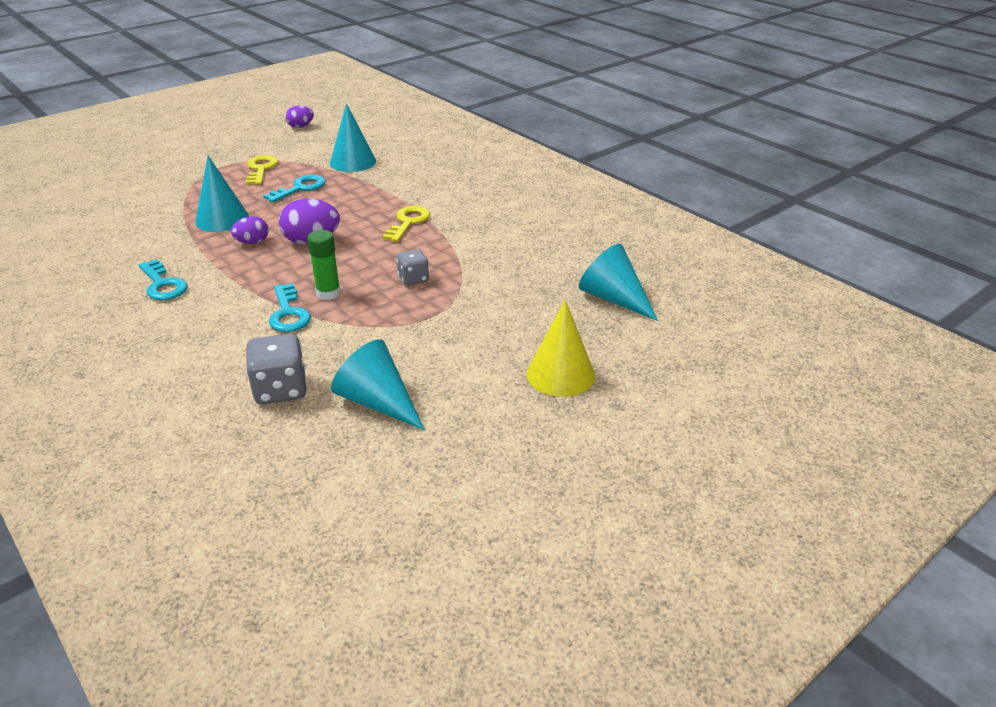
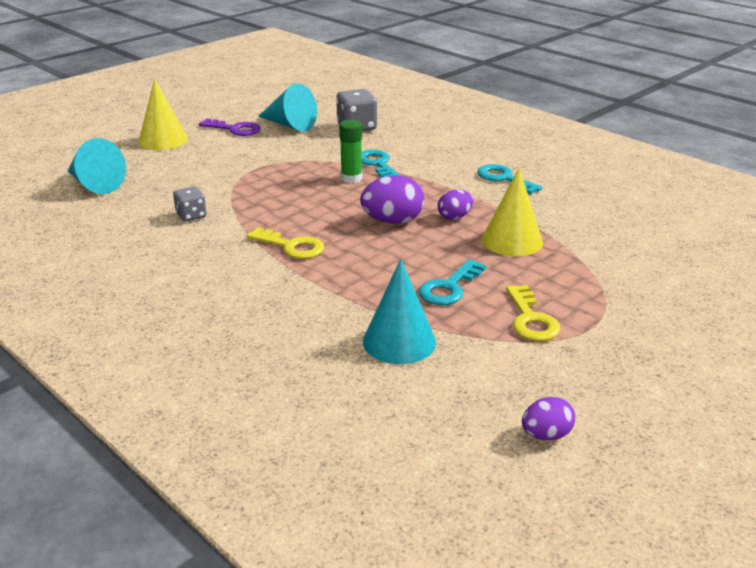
camera: 175 degrees right, 5 degrees down
turquoise cone [195,156,249,232] -> yellow cone [482,168,543,256]
yellow key [382,206,430,242] -> yellow key turned 75 degrees counterclockwise [246,227,324,259]
grey dice [396,249,429,286] -> grey dice moved to [173,186,207,222]
none -> purple key [199,118,261,136]

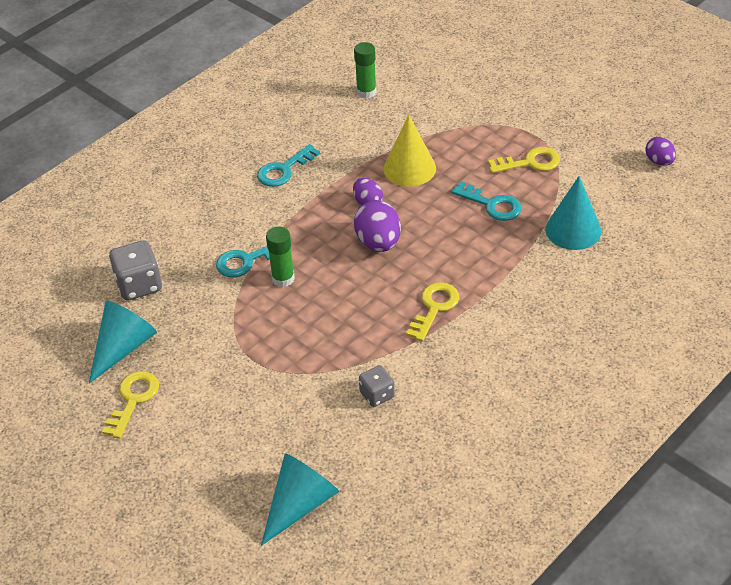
camera: 90 degrees left, 15 degrees up
yellow cone [138,79,188,150] -> none
purple key [199,118,261,136] -> yellow key [102,371,159,439]
none -> green glue stick [354,42,377,98]

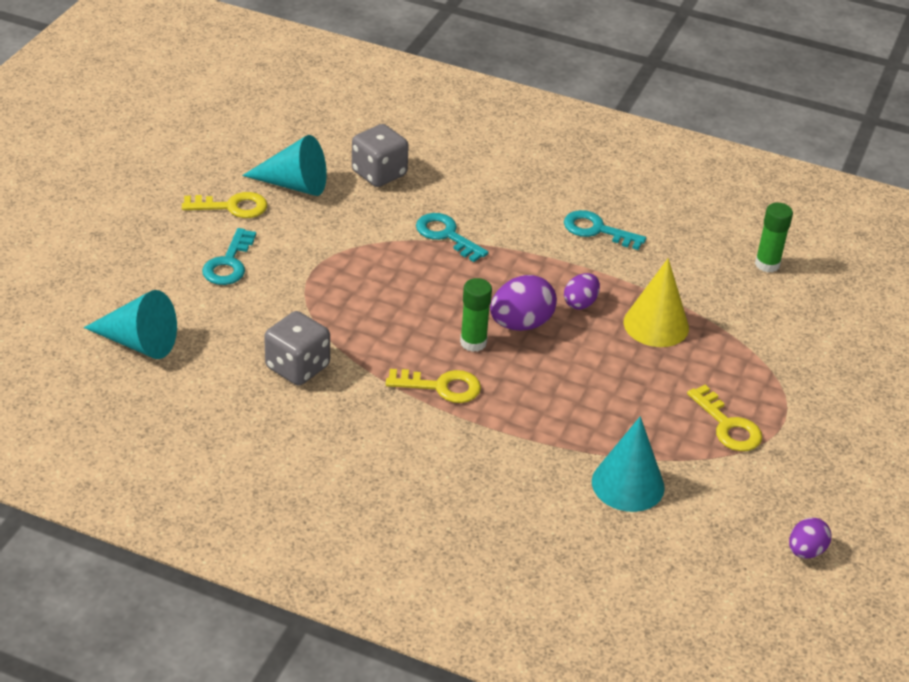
camera: 65 degrees right, 5 degrees down
green glue stick [266,227,295,287] -> green glue stick moved to [460,278,492,352]
grey dice [359,365,395,407] -> grey dice [264,311,330,385], size x1.62
turquoise key [451,182,522,221] -> turquoise key moved to [202,228,256,285]

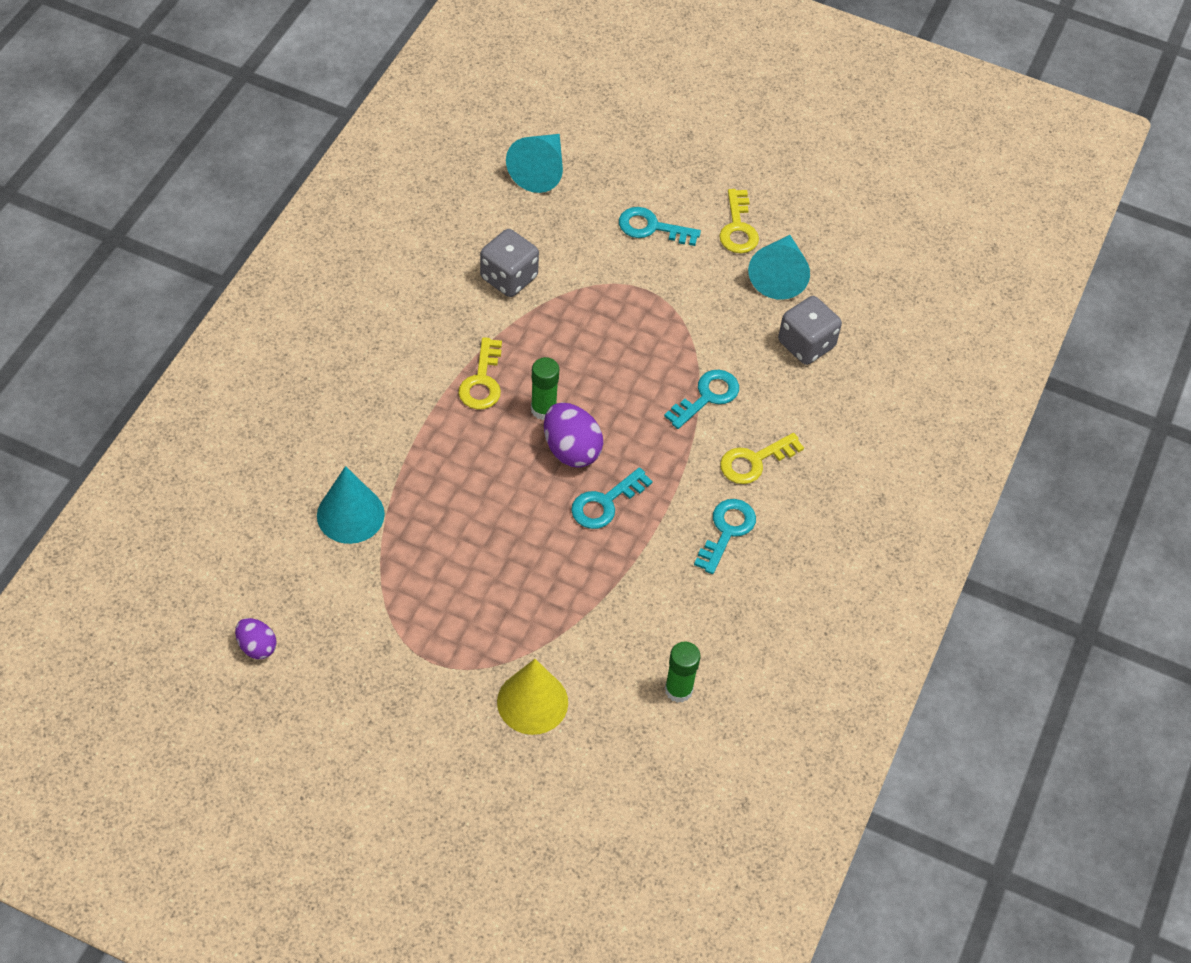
camera: 90 degrees right, 15 degrees up
purple egg [564,273,600,310] -> turquoise key [571,467,653,529]
yellow cone [624,258,689,347] -> yellow cone moved to [497,659,568,735]
yellow key [687,385,762,451] -> yellow key moved to [720,433,804,484]

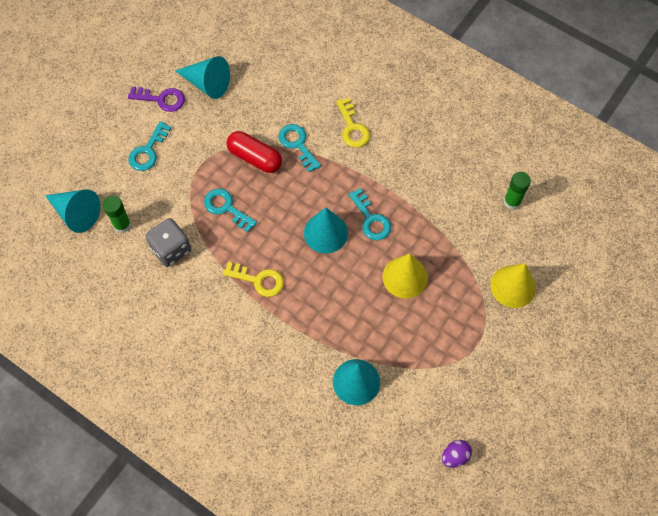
camera: 75 degrees left, 10 degrees up
green glue stick [531,357,559,420] -> green glue stick moved to [103,196,131,233]
purple egg [544,403,603,468] -> turquoise cone [304,207,348,253]
turquoise key [694,499,756,574] -> turquoise key moved to [204,189,257,232]
yellow key [719,189,759,253] -> purple key [128,87,185,112]
grey dice [778,296,842,365] -> none
none -> red capsule [227,131,282,173]
none -> yellow cone [383,254,428,299]

